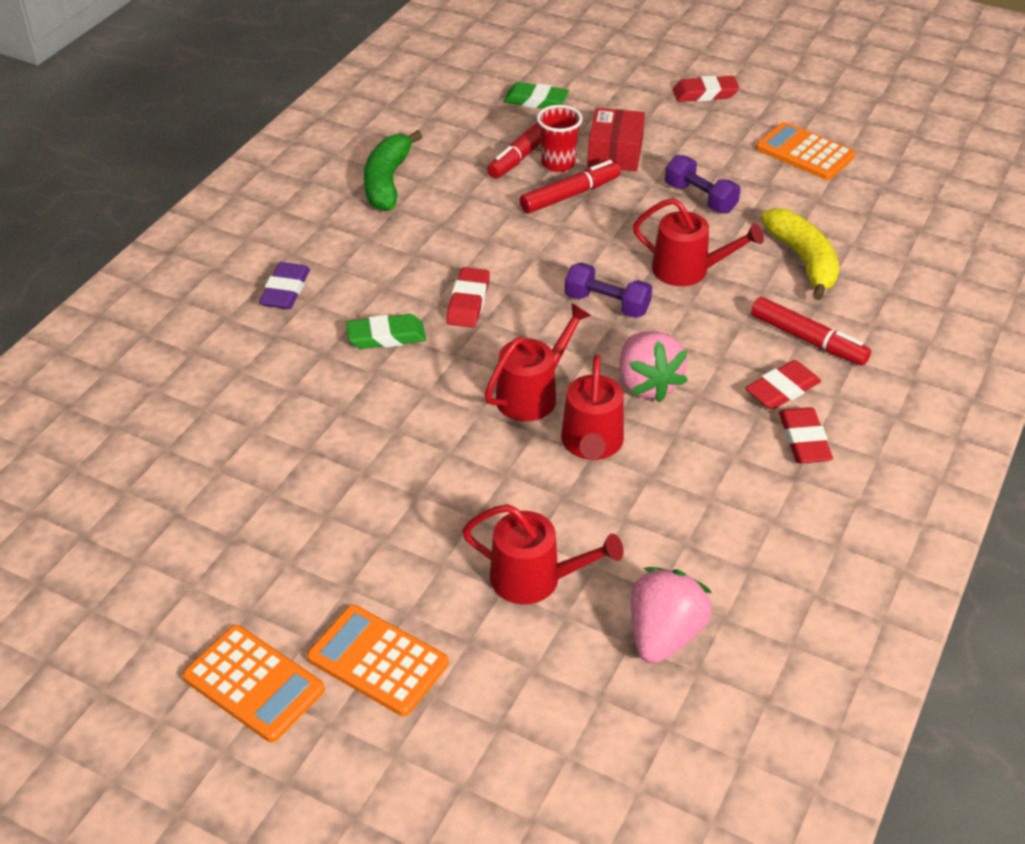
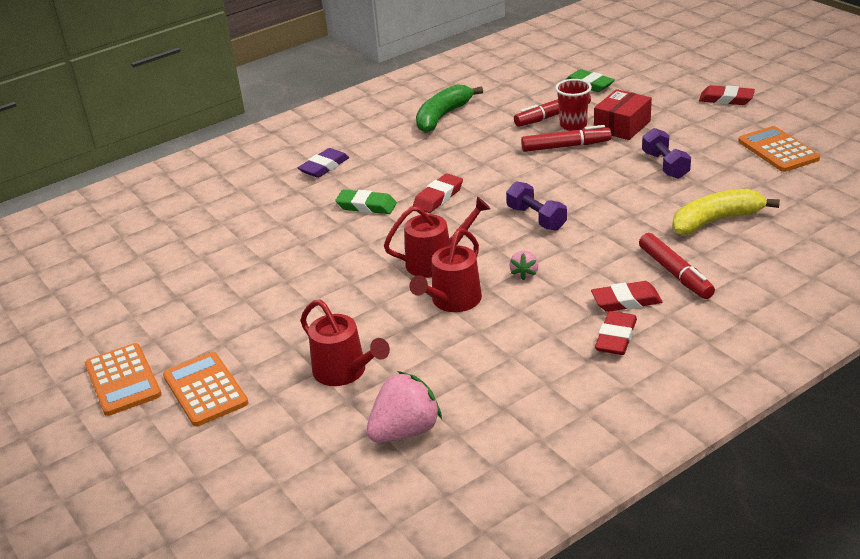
camera: 30 degrees right, 10 degrees down
pink strawberry [619,331,688,403] -> pink strawberry [509,251,539,281], size x0.52
red watering can [633,198,764,286] -> none
yellow banana [761,208,839,300] -> yellow banana turned 120 degrees counterclockwise [672,189,780,235]

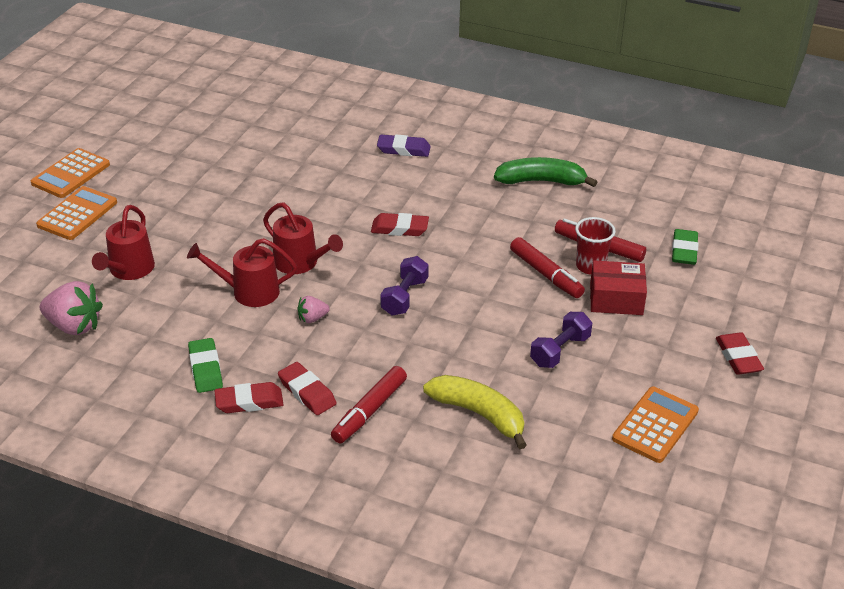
camera: 55 degrees right, 5 degrees up
green eraser [335,190,397,214] -> green eraser moved to [188,338,223,393]

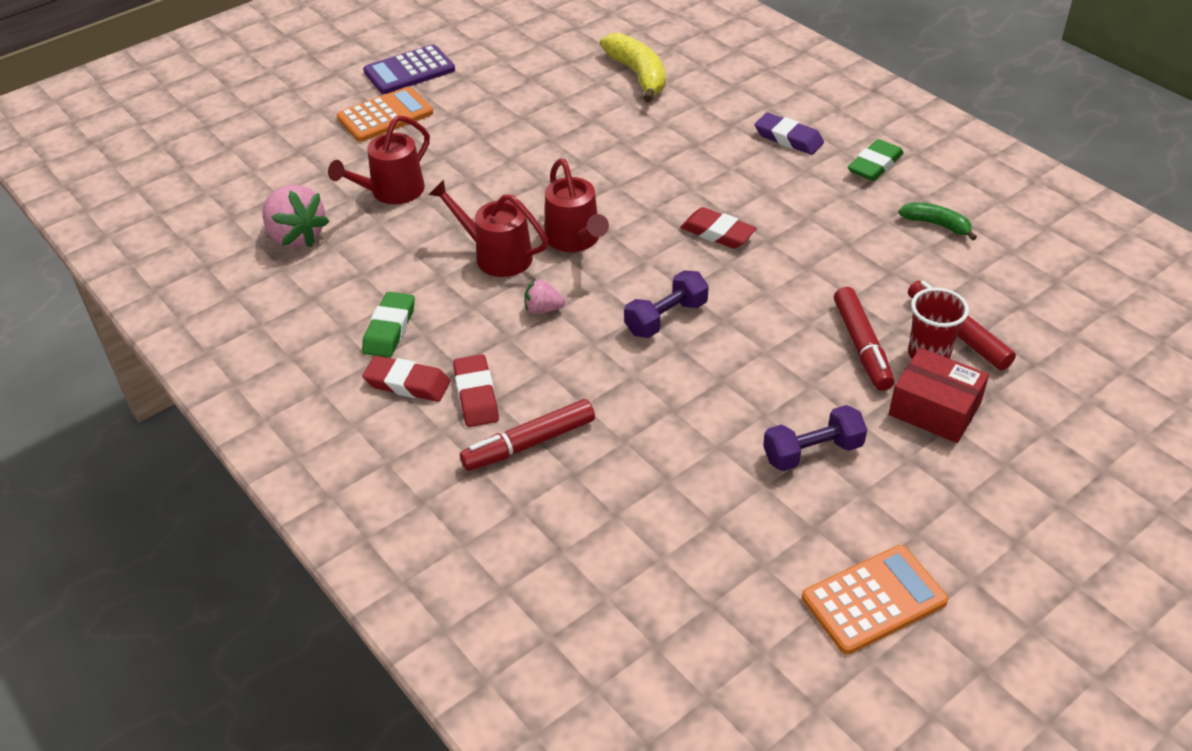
camera: 30 degrees right, 5 degrees up
orange calculator [31,148,110,198] -> purple calculator [363,44,455,94]
yellow banana [423,375,527,449] -> yellow banana moved to [600,33,666,102]
green banana [494,157,597,187] -> green banana [898,202,977,241], size x0.59
green eraser [672,229,699,265] -> green eraser moved to [848,139,904,181]
red eraser [716,332,764,375] -> none

